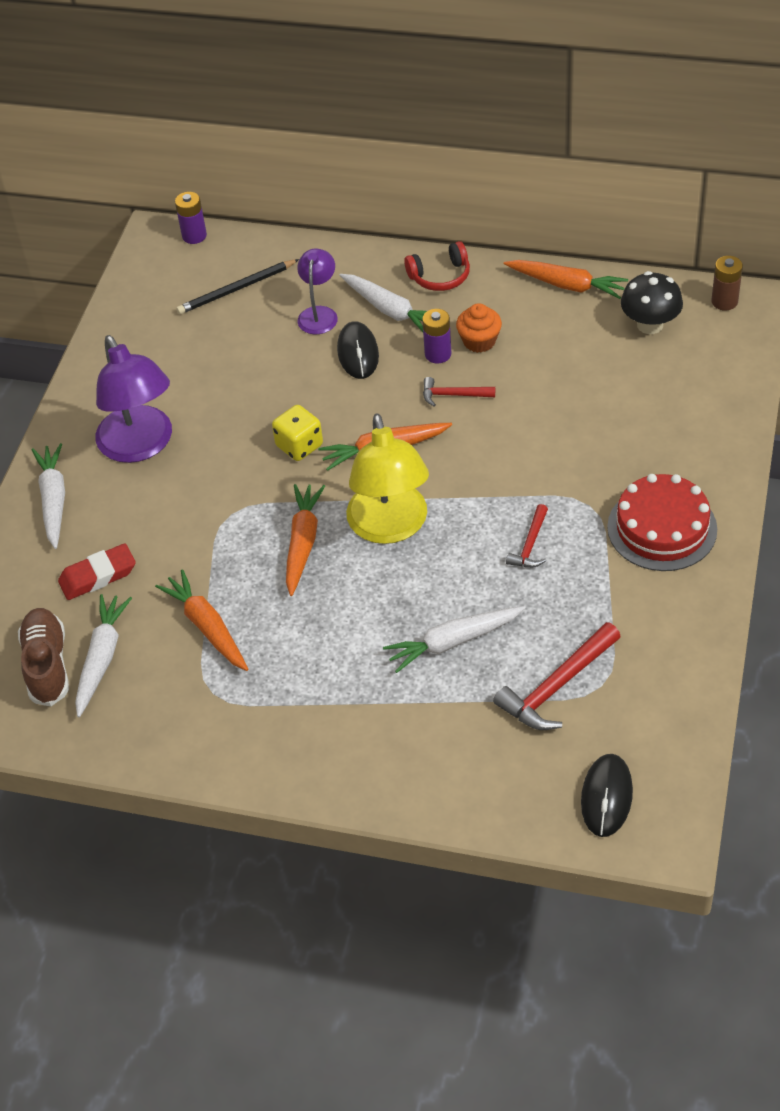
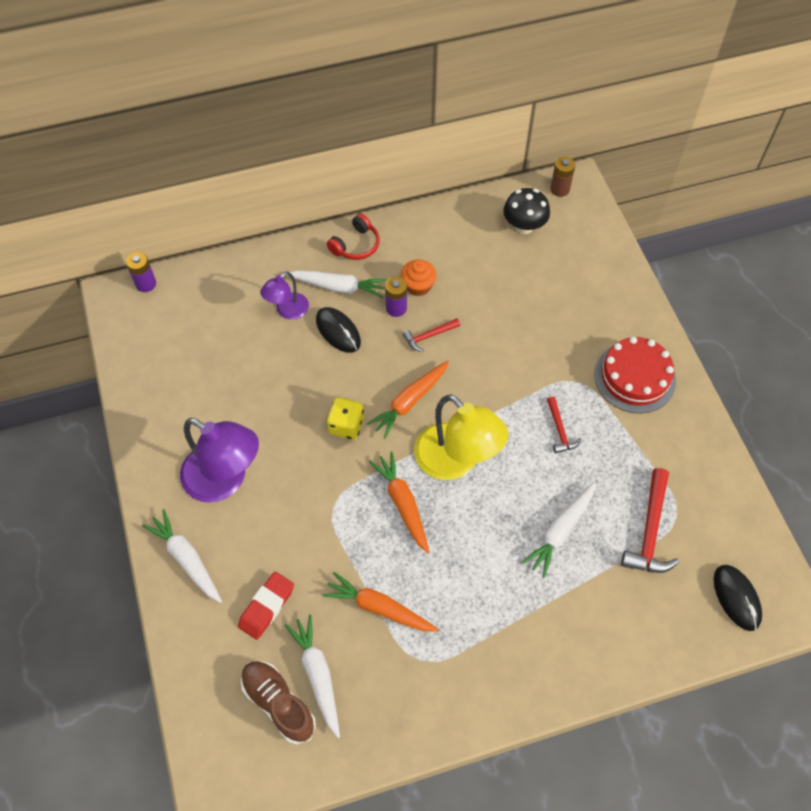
camera: 35 degrees left, 10 degrees up
black pencil [176,259,299,314] -> none
purple lamp [297,248,338,334] -> purple lamp turned 120 degrees counterclockwise [260,271,309,320]
orange carrot [504,260,628,299] -> none

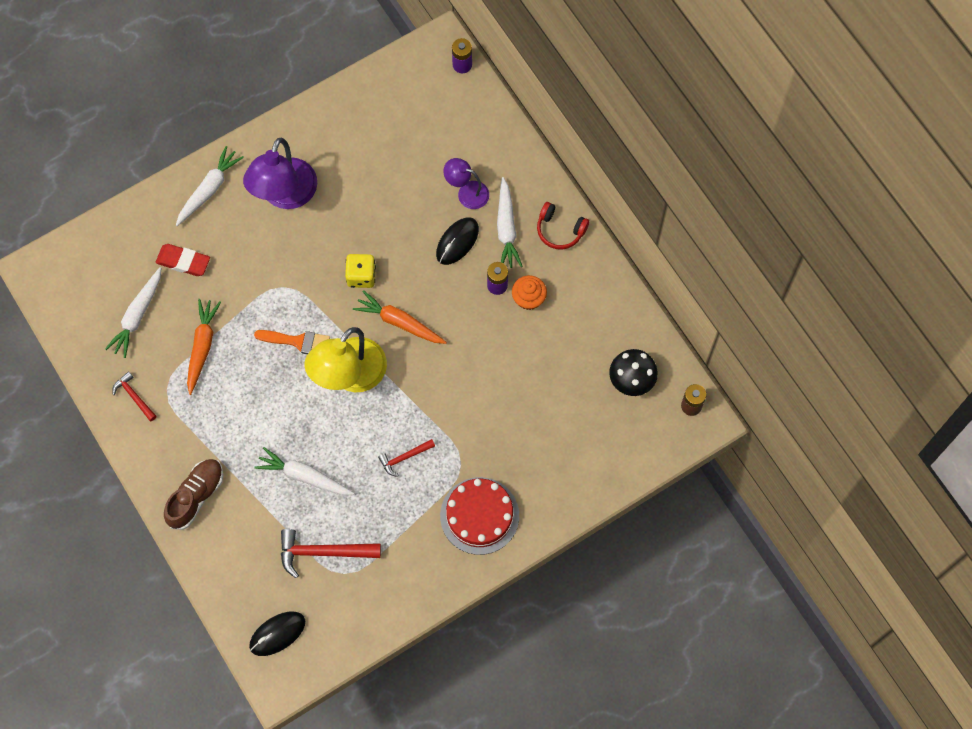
camera: 75 degrees right, 10 degrees up
brown shoe [241,661,316,744] -> brown shoe moved to [164,459,223,530]
white carrot [285,615,340,738] -> white carrot turned 150 degrees clockwise [105,267,161,358]
orange carrot [369,452,430,554] -> orange brush [254,330,330,354]
red hammer [403,318,460,352] -> red hammer moved to [112,371,157,421]

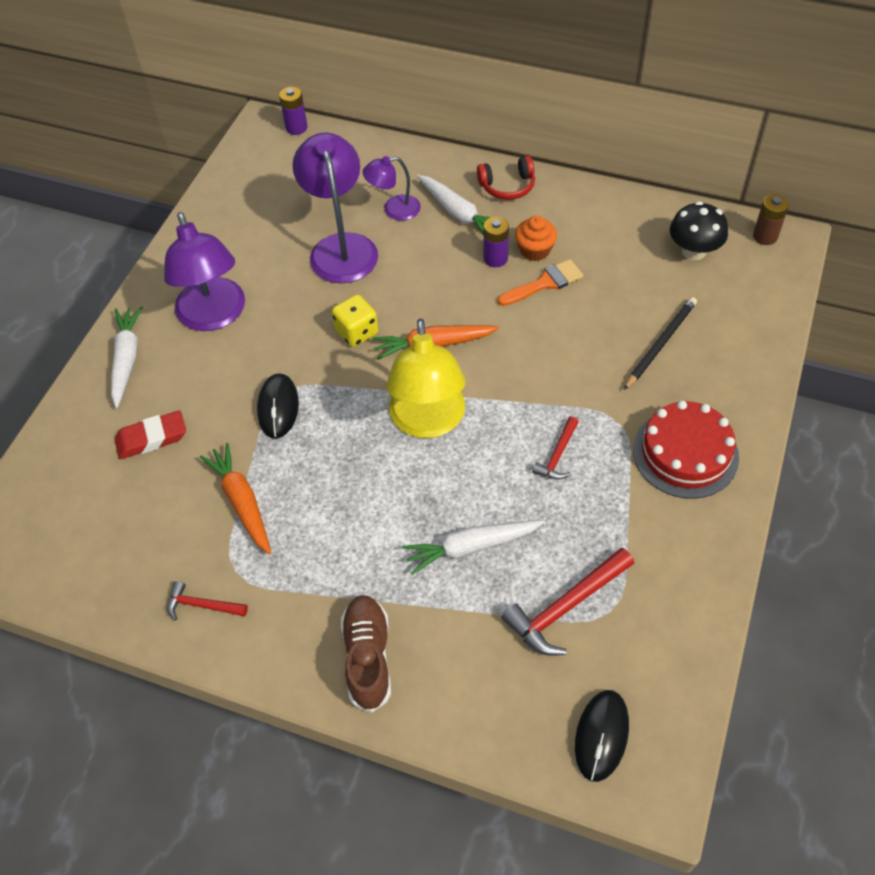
camera: 35 degrees left, 15 degrees down
white carrot [105,267,161,358] -> none
orange brush [254,330,330,354] -> orange brush moved to [498,259,584,306]
black mouse [436,217,479,265] -> black mouse moved to [257,373,299,439]
none -> purple lamp [293,133,378,283]
none -> black pencil [624,297,697,390]

